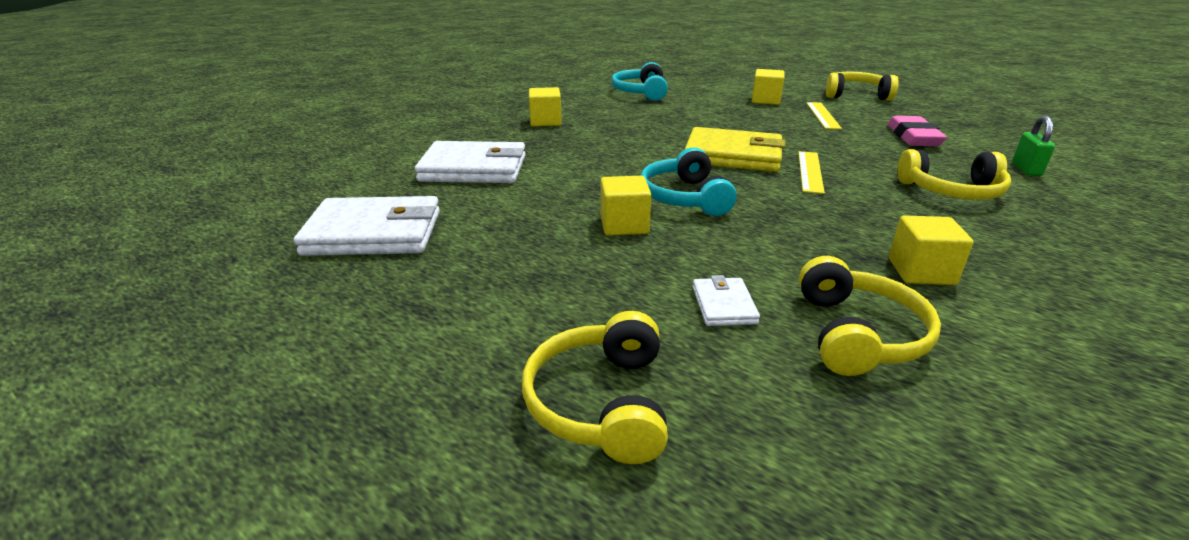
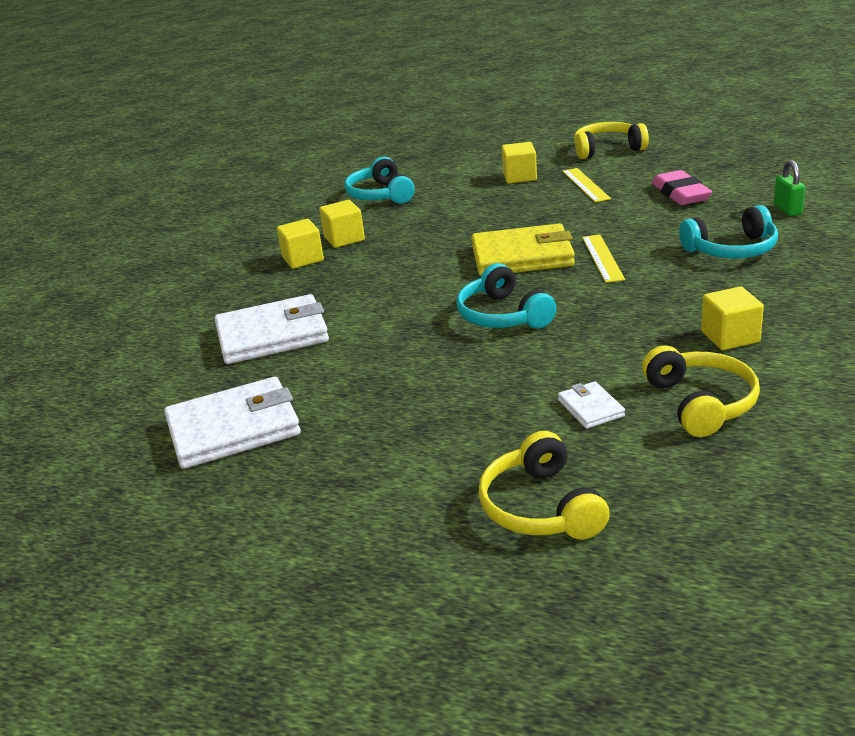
camera: 15 degrees left, 0 degrees up
yellow cube [600,176,652,236] -> yellow cube moved to [319,200,365,248]
yellow headphones [897,149,1011,200] -> turquoise headphones [679,205,778,258]

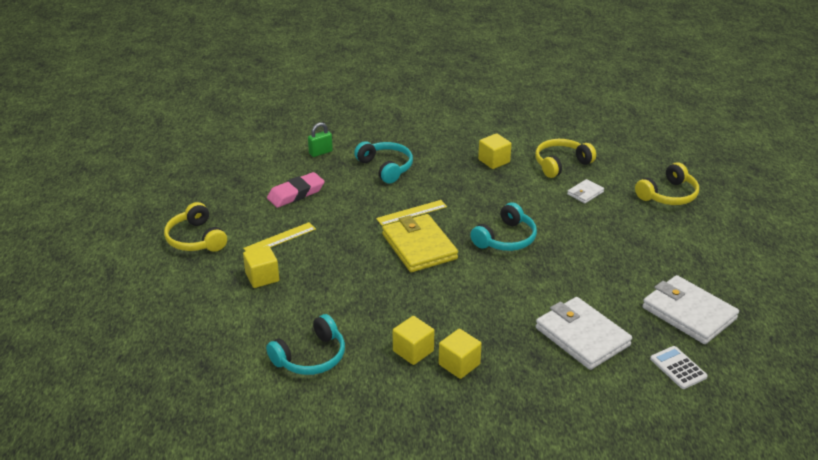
camera: 115 degrees left, 5 degrees up
none -> white calculator [650,346,708,389]

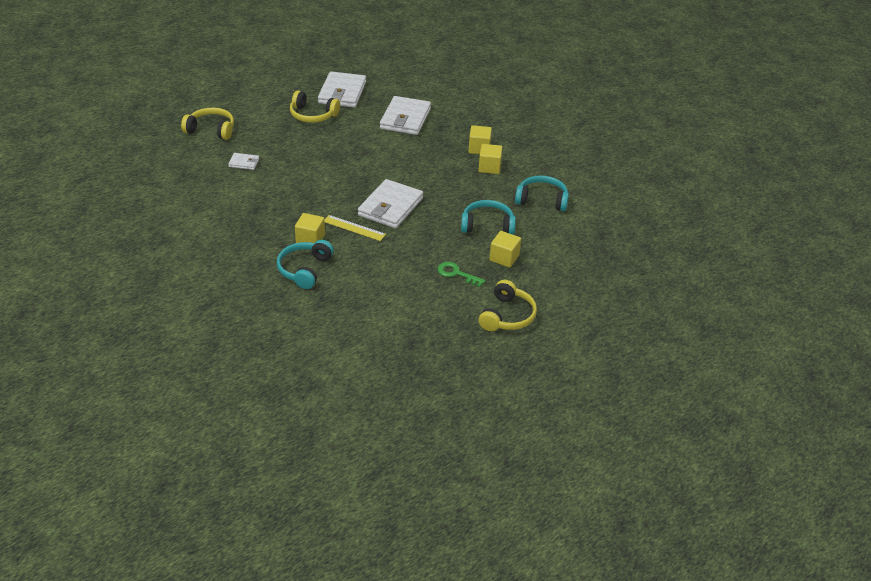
camera: 130 degrees left, 5 degrees up
yellow ruler [243,222,316,251] -> green key [438,262,485,287]
pink eraser [267,172,325,208] -> none
green padlock [308,122,333,157] -> none
yellow wallet [382,214,458,272] -> white wallet [358,179,423,228]
turquoise headphones [470,202,537,251] -> turquoise headphones moved to [461,200,516,235]
yellow cube [478,133,512,169] -> yellow cube moved to [295,213,325,243]
yellow headphones [535,139,596,178] -> yellow headphones moved to [290,91,340,123]
white calculator [650,346,708,389] -> none

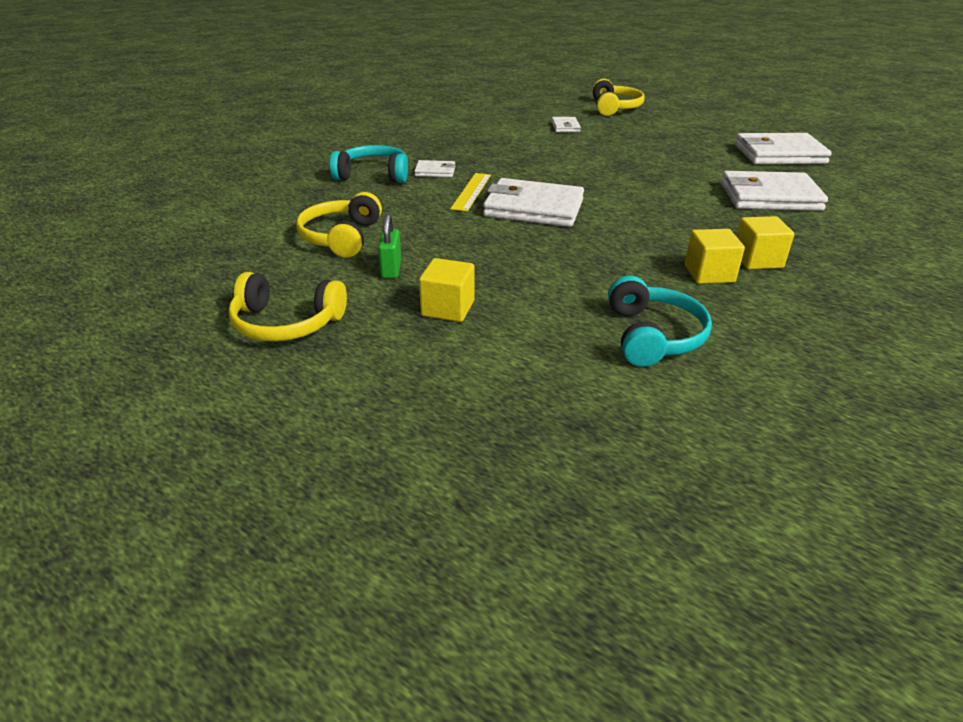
camera: 80 degrees right, 5 degrees down
yellow headphones [290,91,340,123] -> yellow headphones moved to [296,192,382,258]
yellow cube [295,213,325,243] -> white wallet [414,160,455,177]
green key [438,262,485,287] -> green padlock [378,213,401,279]
turquoise headphones [461,200,516,235] -> none

